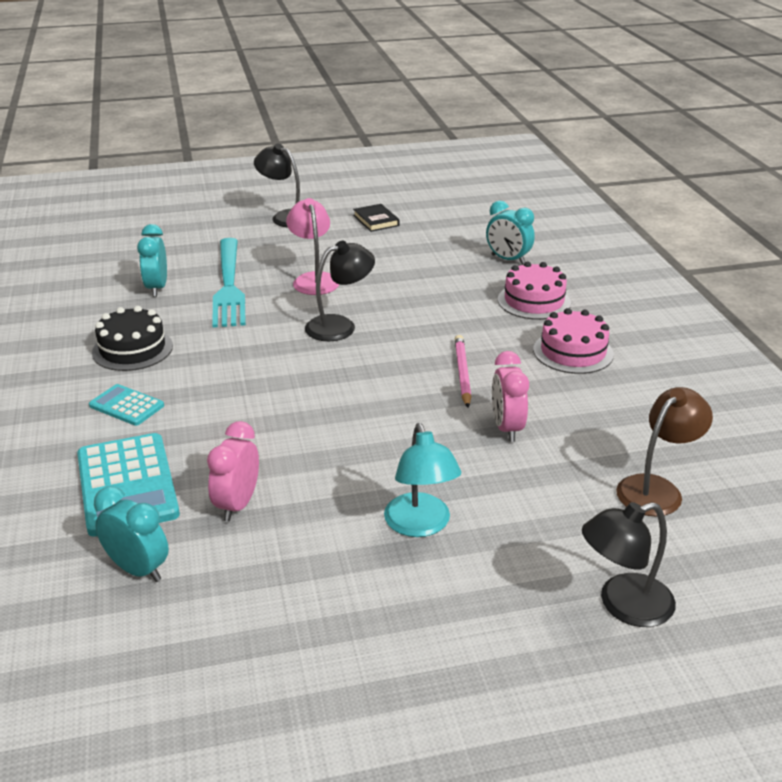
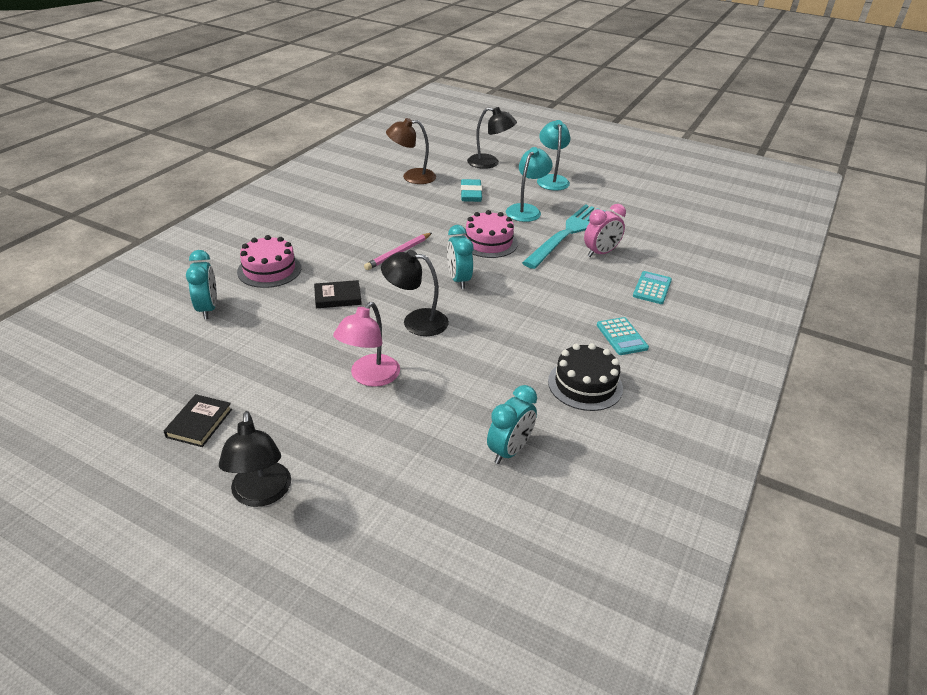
camera: 140 degrees left, 5 degrees up
turquoise calculator [77,433,180,537] -> turquoise calculator [633,271,672,304], size x0.54
turquoise clock [94,486,169,582] -> turquoise clock moved to [447,225,473,289]
turquoise fork [212,238,246,327] -> turquoise fork moved to [522,204,605,269]
pink clock [492,351,529,442] -> none
pink cake [533,308,614,374] -> pink cake moved to [462,210,518,258]
none -> black book [314,280,362,308]
none -> turquoise eraser [461,179,482,202]
none -> turquoise lamp [537,120,570,191]

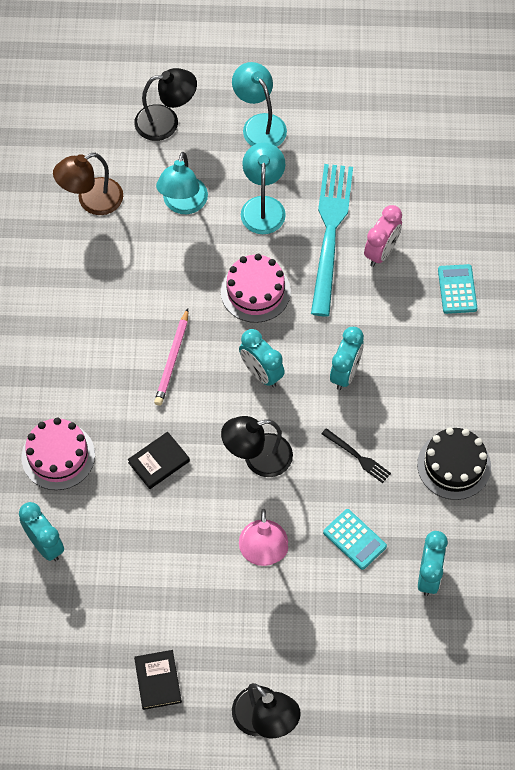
camera: 25 degrees left, 25 degrees up
turquoise eraser [461,179,482,202] -> turquoise lamp [156,152,208,214]
turquoise calculator [597,317,649,355] -> turquoise calculator moved to [323,509,387,570]
none -> black fork [322,428,391,483]
none -> turquoise clock [330,327,364,390]

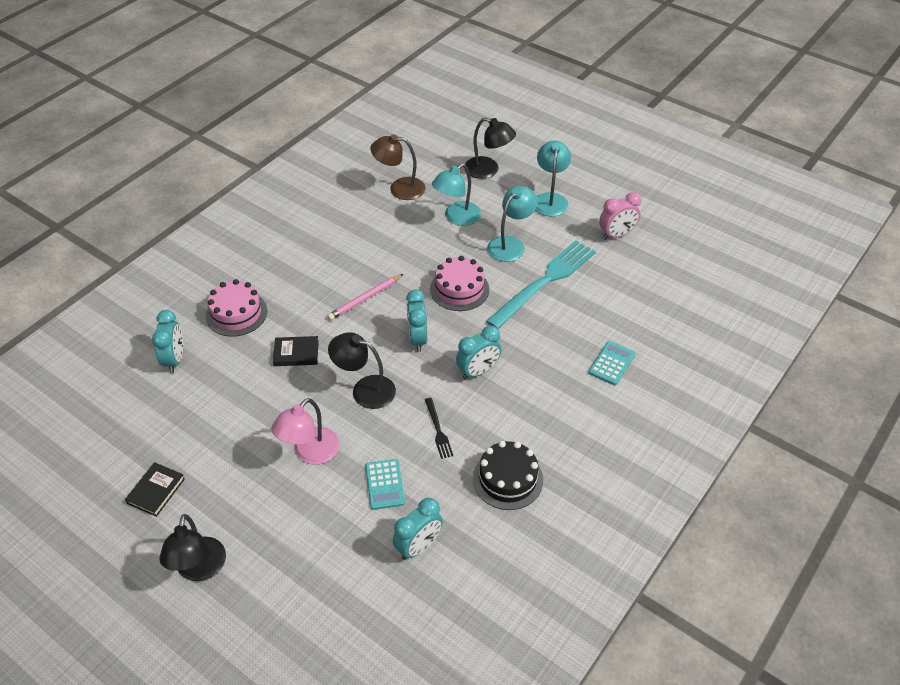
camera: 35 degrees right, 15 degrees down
pink clock [364,205,402,267] -> pink clock moved to [599,192,641,240]

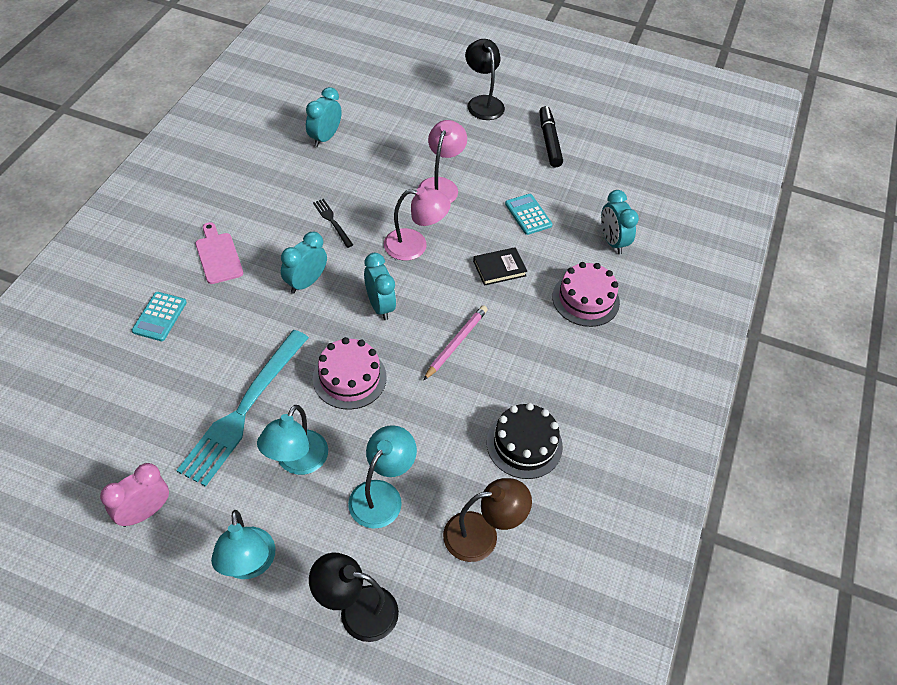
camera: 160 degrees right, 5 degrees up
black book [125,462,185,517] -> black marker [540,106,563,167]
black lamp [328,332,396,409] -> pink lamp [384,187,451,261]
turquoise calculator [365,459,405,510] -> turquoise calculator moved to [505,194,553,235]
black cake [473,441,543,510] -> black cake moved to [487,403,563,479]
none -> pink cutting board [195,222,243,284]

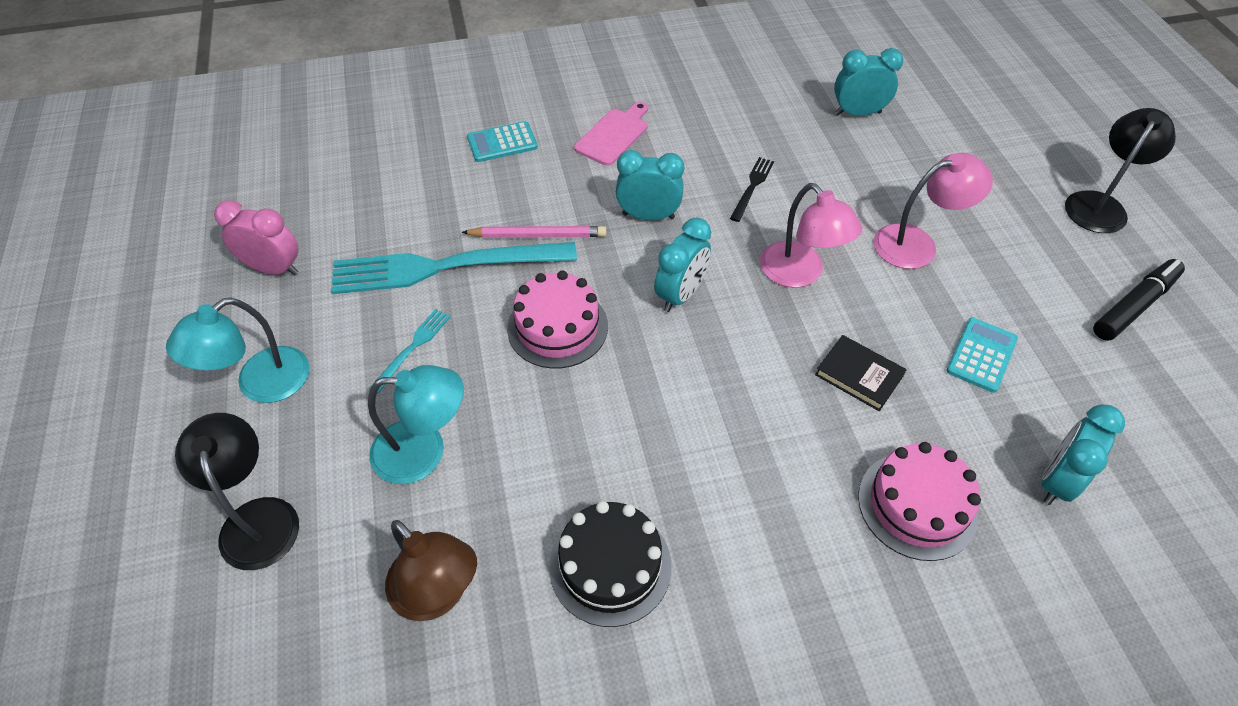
camera: 60 degrees right, 0 degrees up
turquoise lamp [257,405,328,475] -> turquoise fork [369,309,451,394]
pink pencil [423,305,488,381] -> pink pencil moved to [461,226,607,238]

